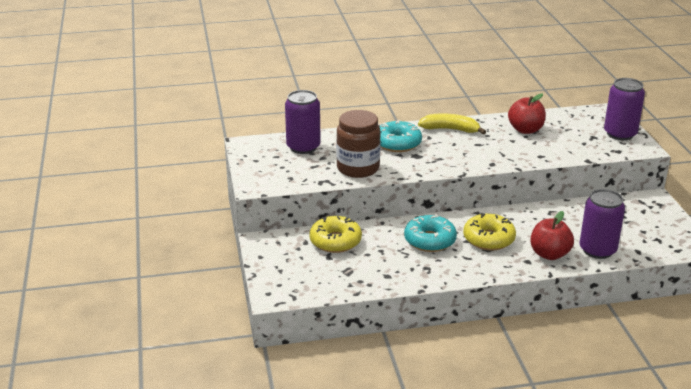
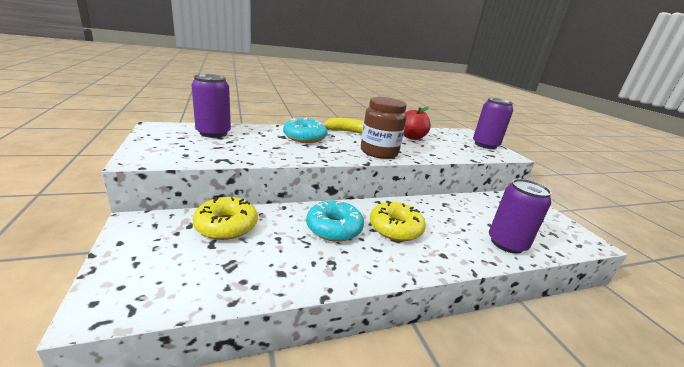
camera: 10 degrees left, 5 degrees down
brown jar [336,110,381,178] -> brown jar moved to [361,97,407,159]
red apple [530,211,574,260] -> none

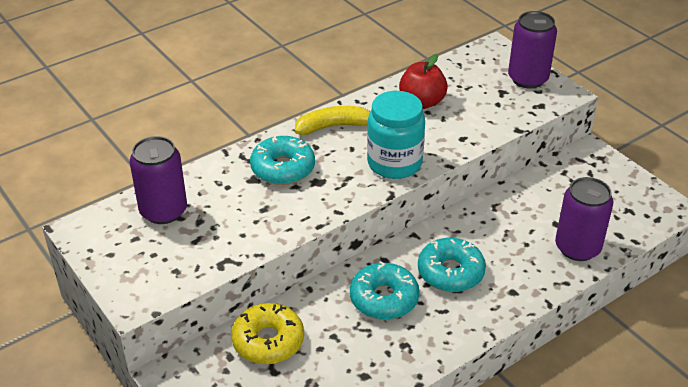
camera: 15 degrees left, 15 degrees up
brown jar [361,97,407,159] -> turquoise jar [367,91,425,179]
yellow donut [370,201,426,241] -> turquoise donut [418,238,486,292]

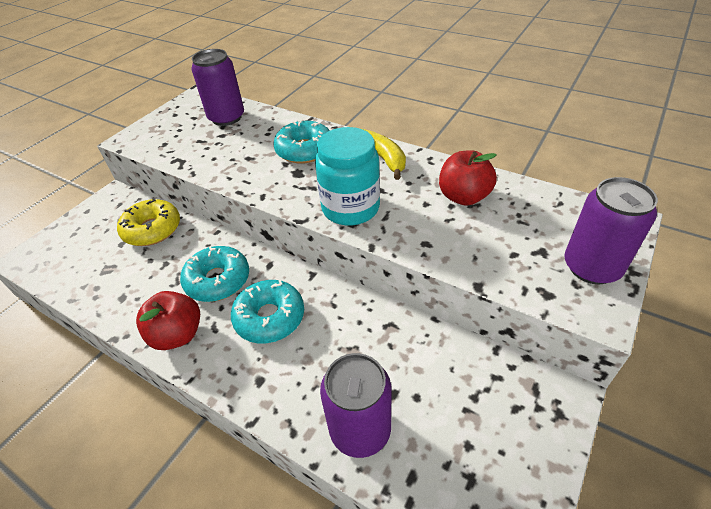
camera: 70 degrees right, 5 degrees up
none -> red apple [136,291,200,350]

